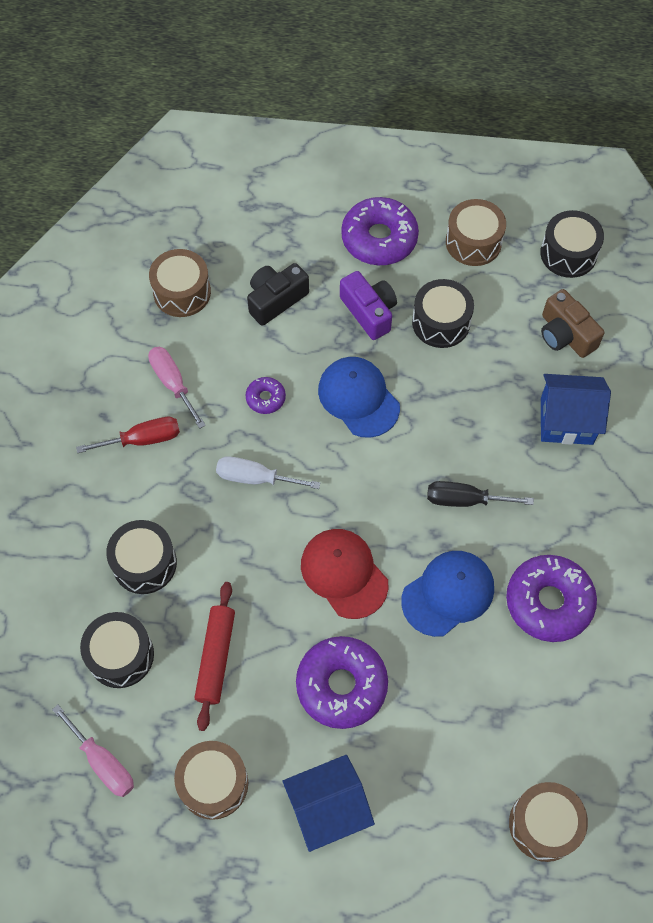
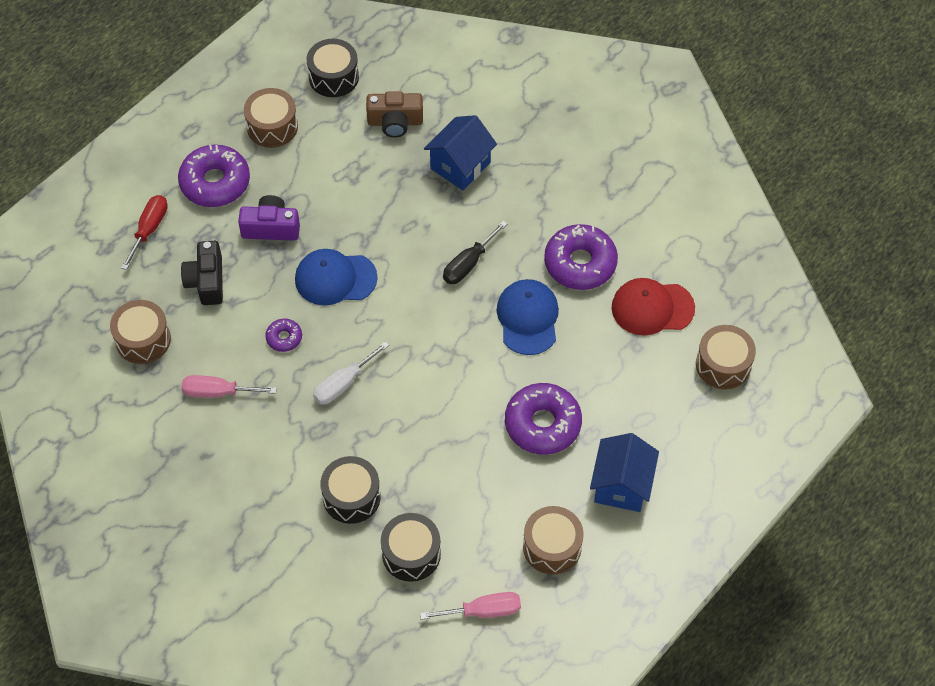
camera: 55 degrees left, 5 degrees down
red screwdriver [76,417,180,453] -> red screwdriver moved to [121,195,168,270]
red rolling pin [194,582,235,731] -> none
red cap [301,529,389,619] -> red cap moved to [612,278,695,335]
black drum [412,279,474,348] -> none

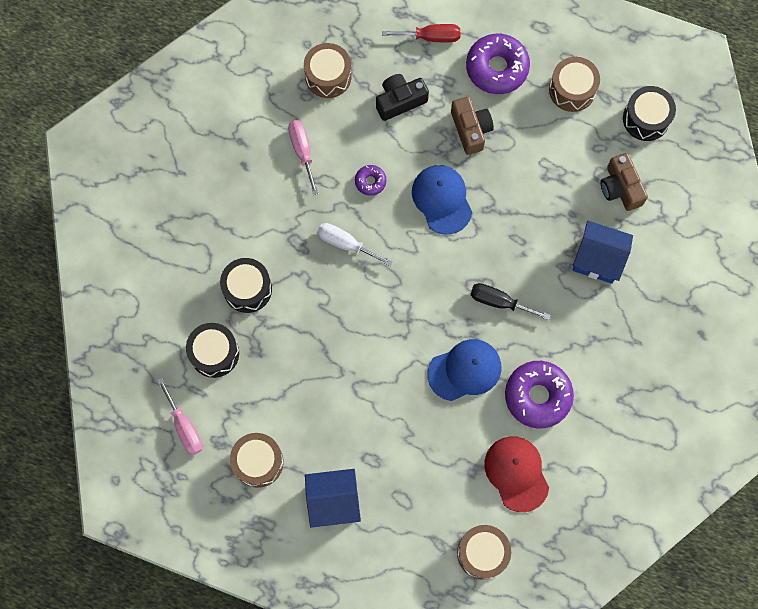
camera: 70 degrees right, 15 degrees up
purple camera [238,195,300,241] -> brown camera [451,97,494,155]
purple donut [505,383,582,455] -> none

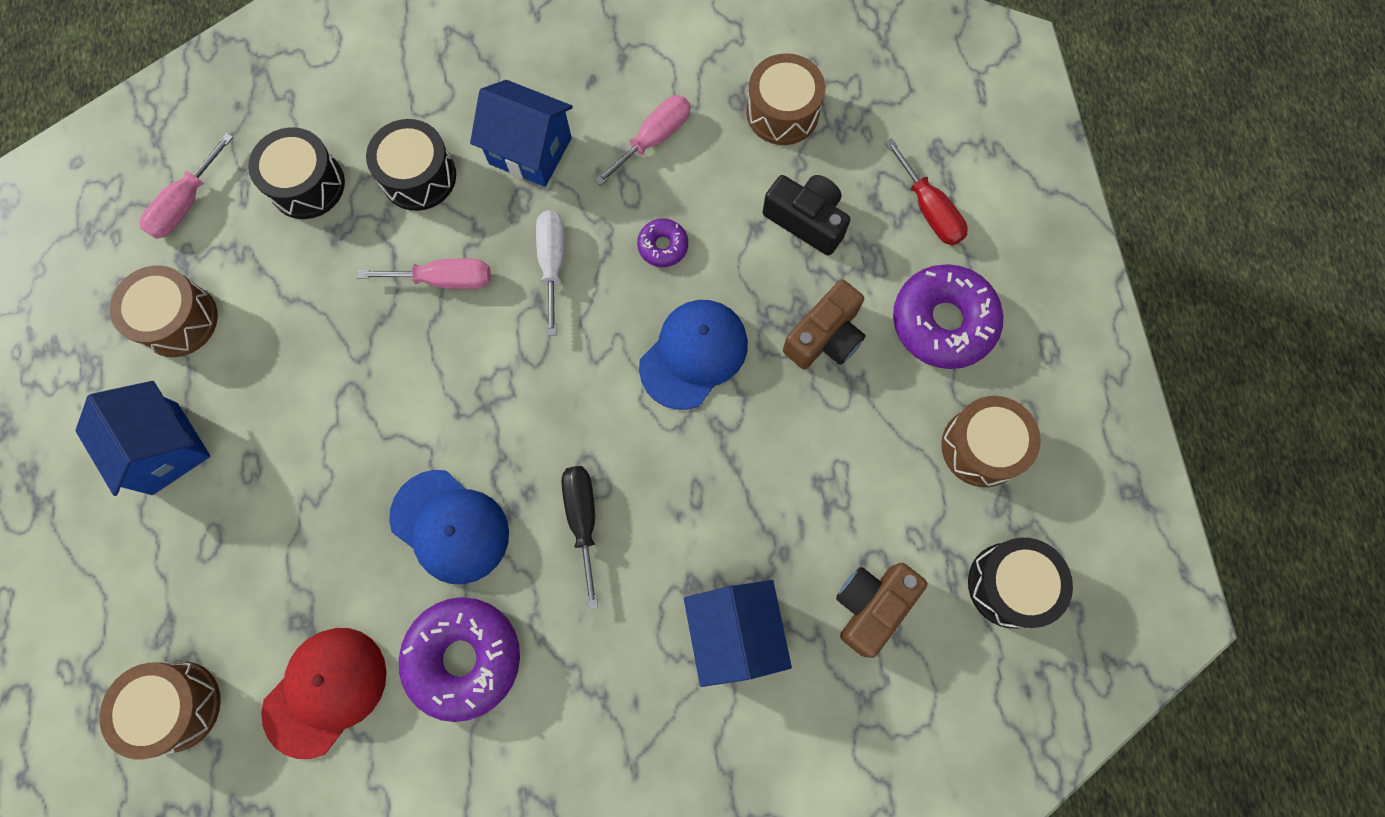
camera: 60 degrees right, 0 degrees up
none -> pink screwdriver [357,258,491,289]
none -> blue house [470,80,573,187]

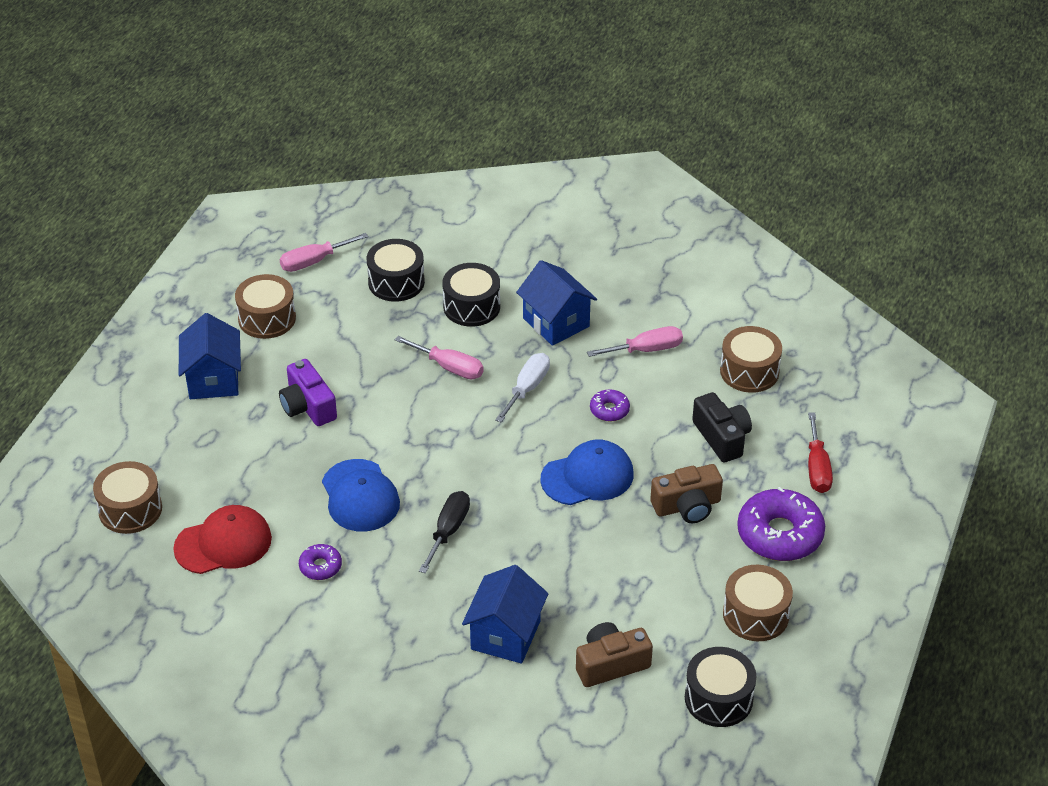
camera: 30 degrees right, 30 degrees down
purple donut [399,597,520,722] -> purple donut [299,544,342,580], size x0.49
none -> purple camera [279,359,337,426]

